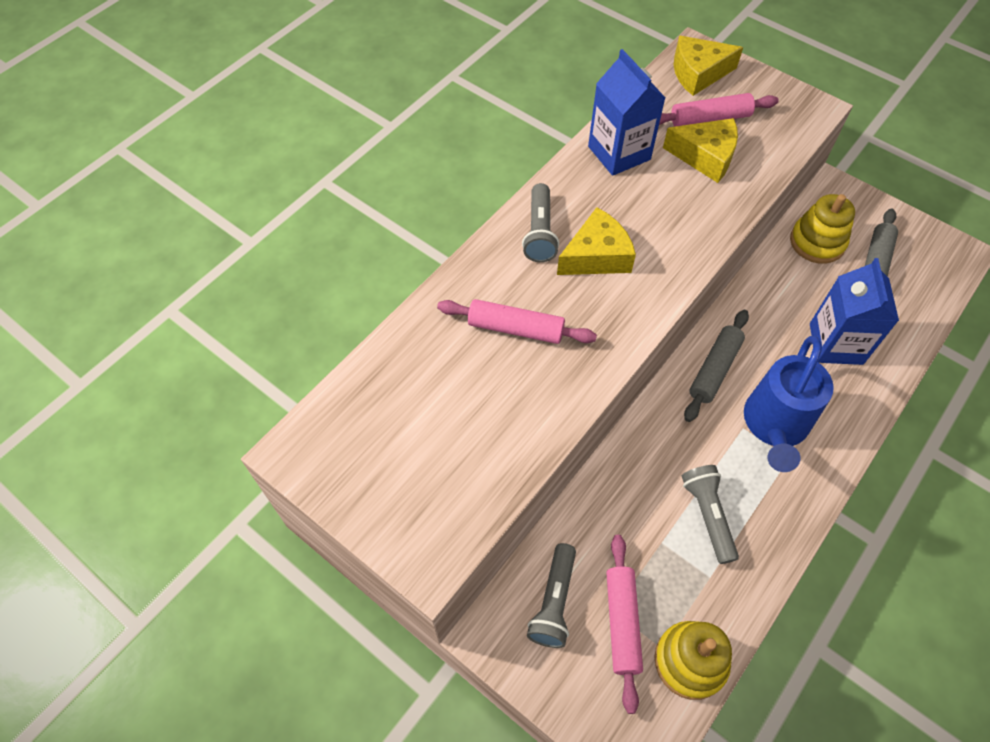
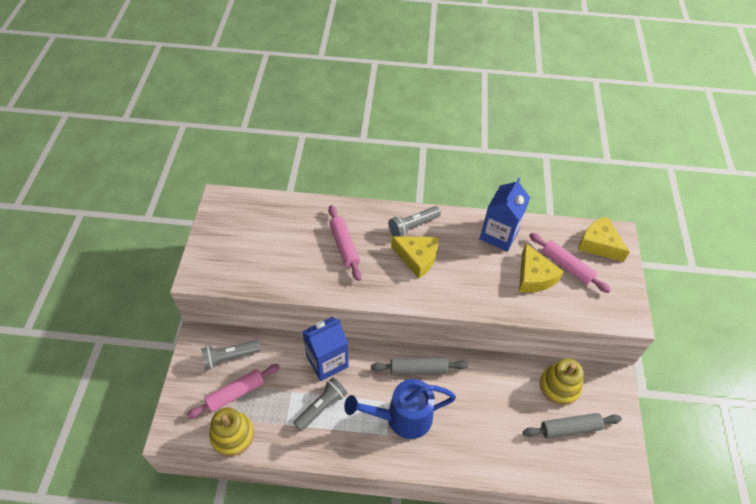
camera: 55 degrees right, 5 degrees down
blue carton [810,258,899,365] -> blue carton moved to [302,317,349,381]

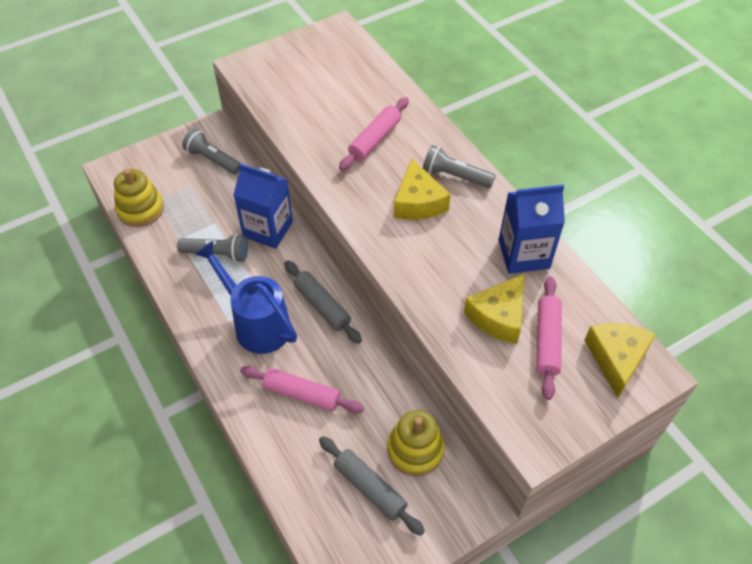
camera: 55 degrees right, 0 degrees up
pink rolling pin [187,364,280,418] -> pink rolling pin moved to [240,366,364,413]

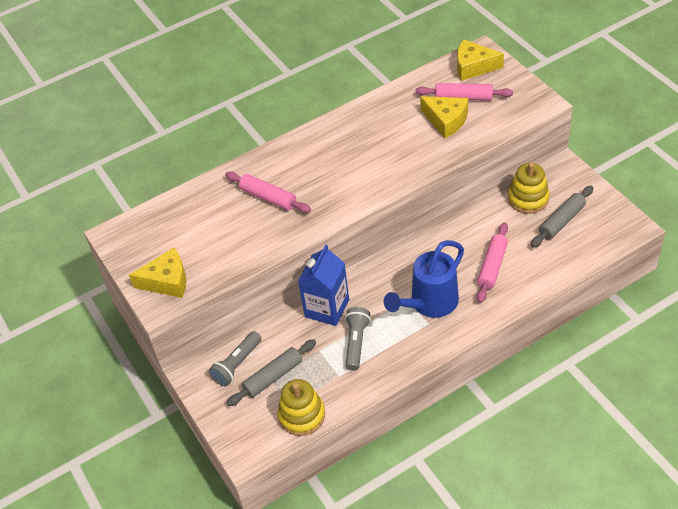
camera: 85 degrees left, 5 degrees down
grey rolling pin [284,260,362,344] -> grey rolling pin moved to [227,339,316,406]
yellow cheese [394,159,451,220] -> yellow cheese moved to [129,248,186,298]
grey flashlight [423,145,496,188] -> none
blue carton [499,184,565,274] -> none

